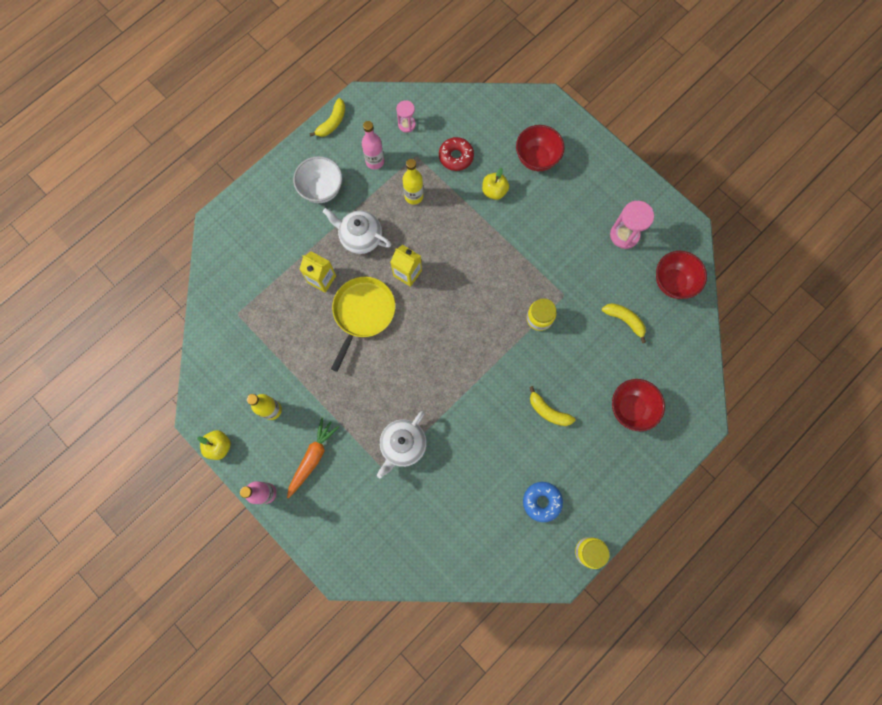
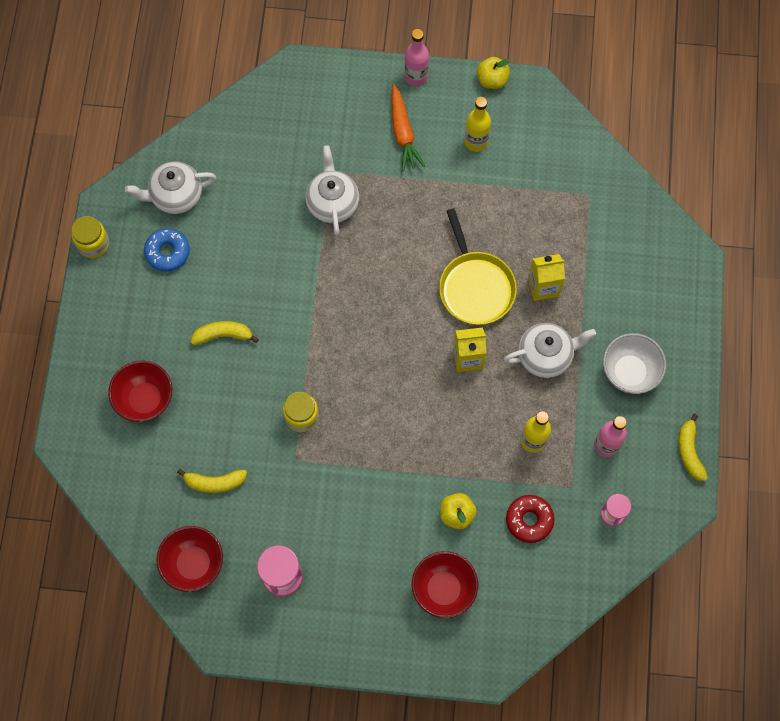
camera: 140 degrees right, 5 degrees down
none -> white teapot [125,161,216,214]

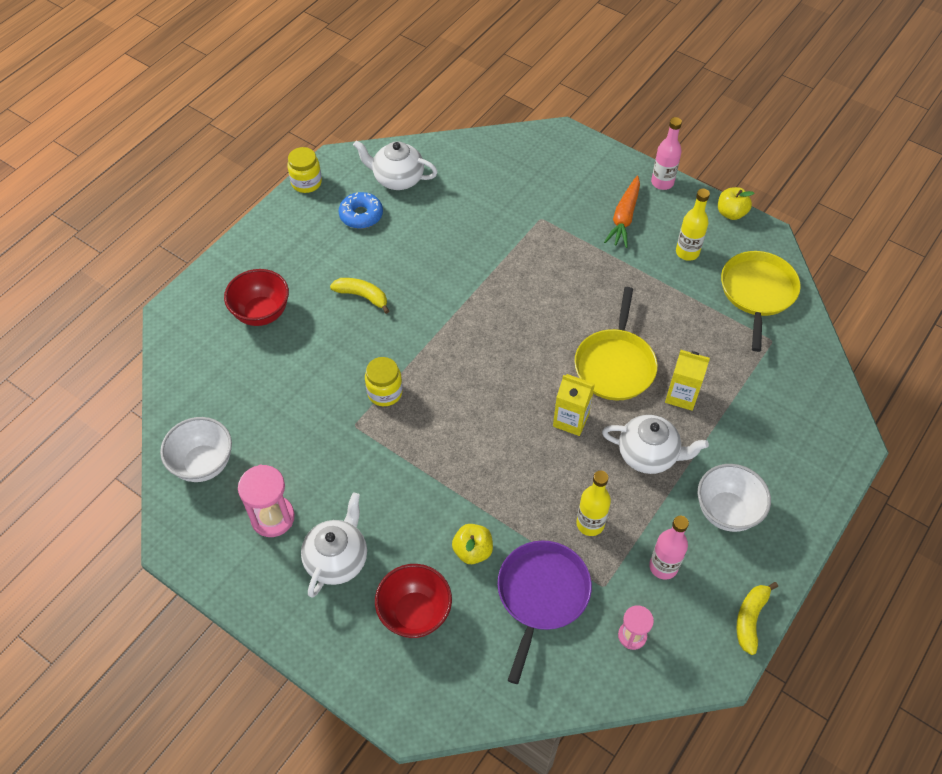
camera: 30 degrees right, 15 degrees down
red bowl [156,526,223,592] -> white bowl [160,417,232,482]
yellow banana [177,469,247,493] -> none
white teapot [306,145,359,236] -> white teapot moved to [301,493,367,598]
red donut [506,495,555,543] -> purple pan [497,540,592,684]
none -> yellow pan [721,251,801,352]

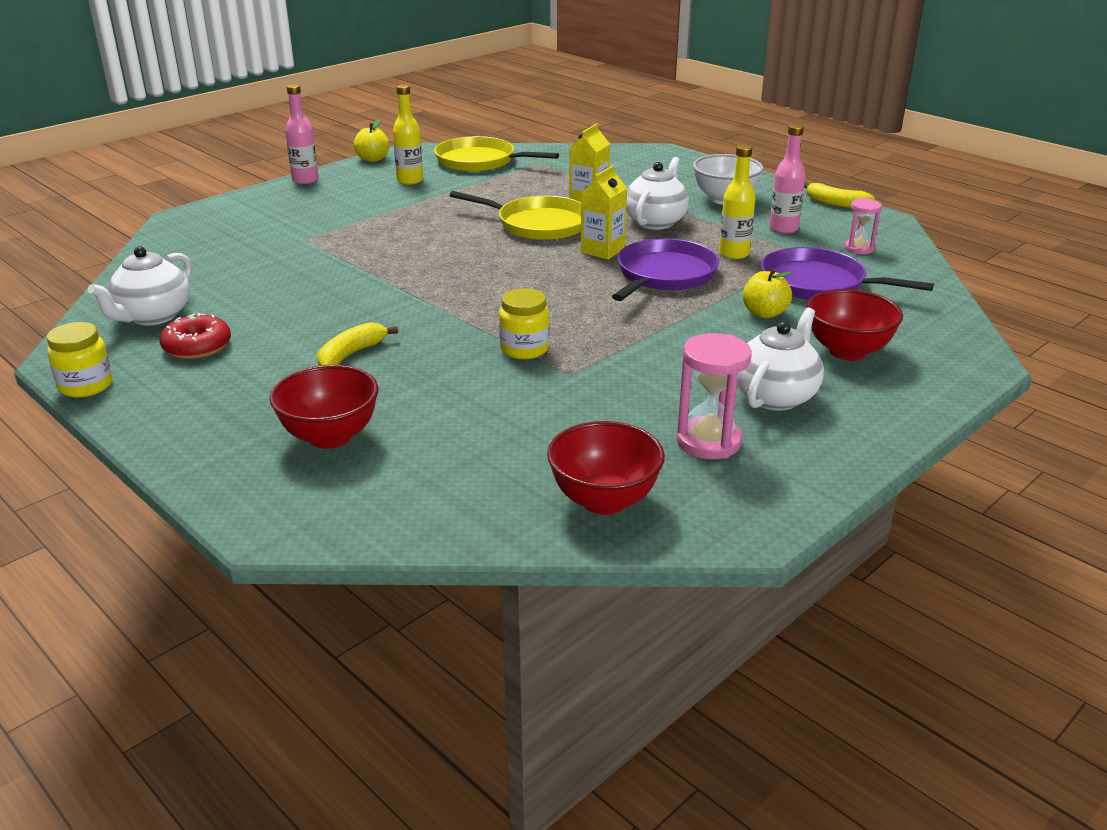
camera: 80 degrees left, 25 degrees down
white bowl [160,417,232,482] -> red bowl [547,421,665,515]
white teapot [301,493,367,598] -> white teapot turned 90 degrees clockwise [737,308,824,411]
blue donut [339,192,383,229] -> red donut [160,313,231,359]
orange carrot [604,176,640,248] -> none
none -> purple pan [612,238,719,301]

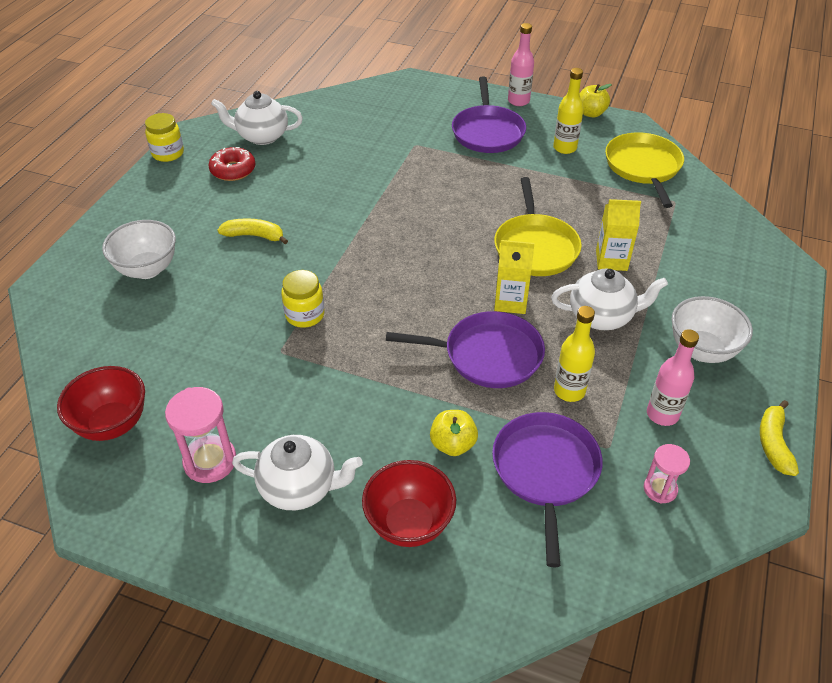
camera: 65 degrees right, 15 degrees up
red bowl [269,365,379,449] -> white bowl [102,220,176,279]
none -> purple pan [452,76,526,153]

